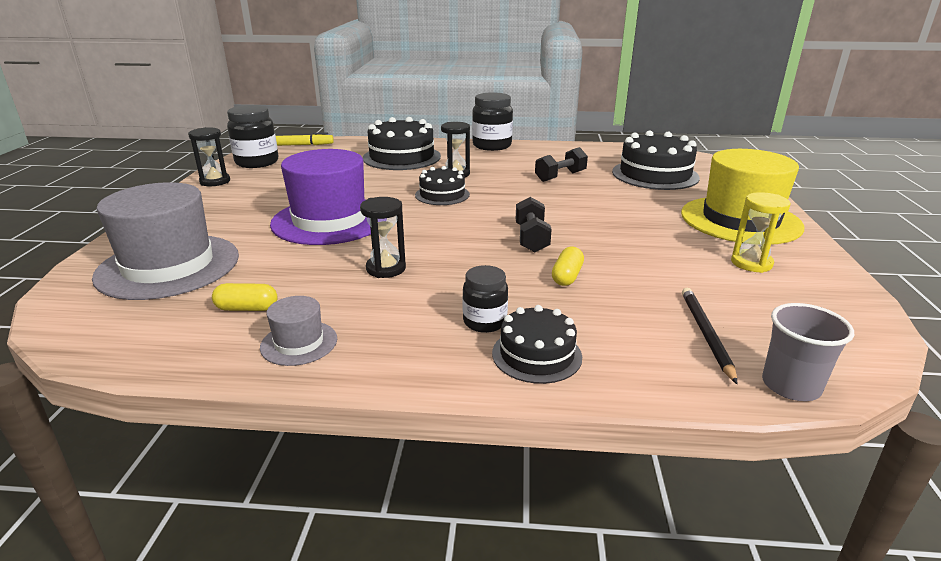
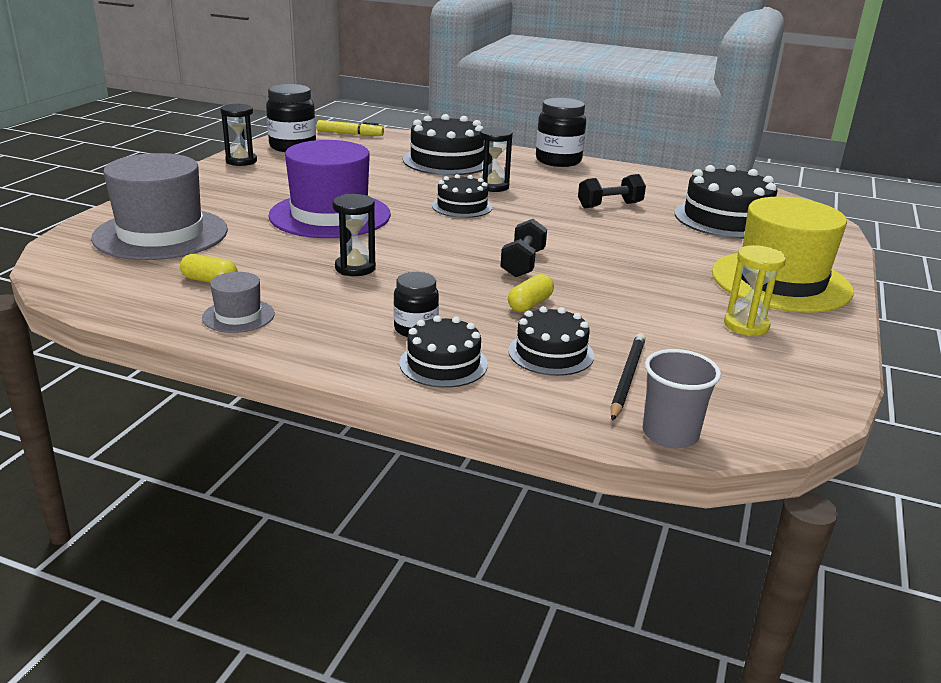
camera: 15 degrees right, 0 degrees up
none -> black cake [508,306,594,376]

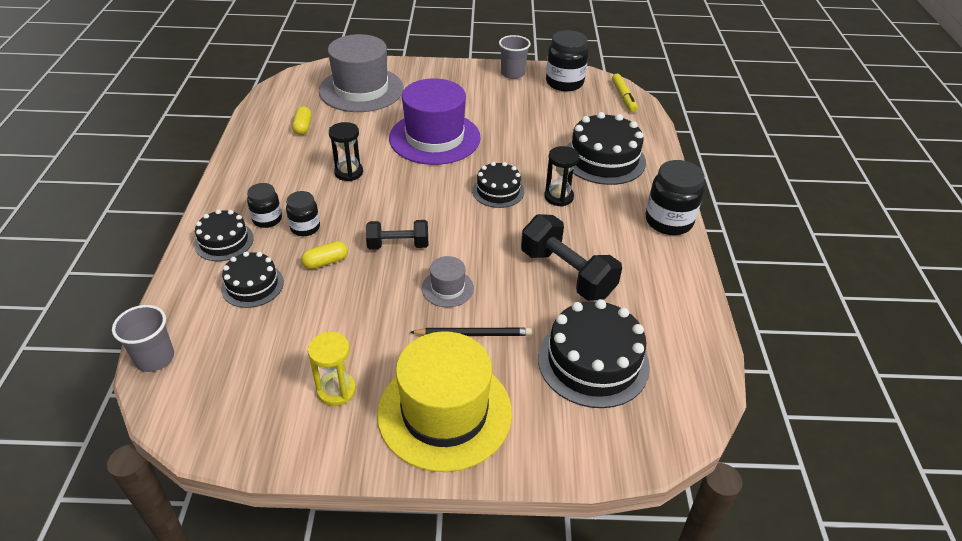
camera: 70 degrees right, 15 degrees up
grey hat [202,272,275,333] -> grey hat moved to [422,256,474,307]
black hourglass [220,103,257,166] -> grey cup [499,35,531,79]
yellow capsule [508,274,554,312] -> yellow capsule turned 45 degrees counterclockwise [301,241,348,269]
black dumbbell [578,174,646,208] -> black dumbbell [521,214,622,301], size x1.60
black pencil [611,333,646,421] -> black pencil moved to [410,328,532,336]
none -> black jar [286,191,320,236]

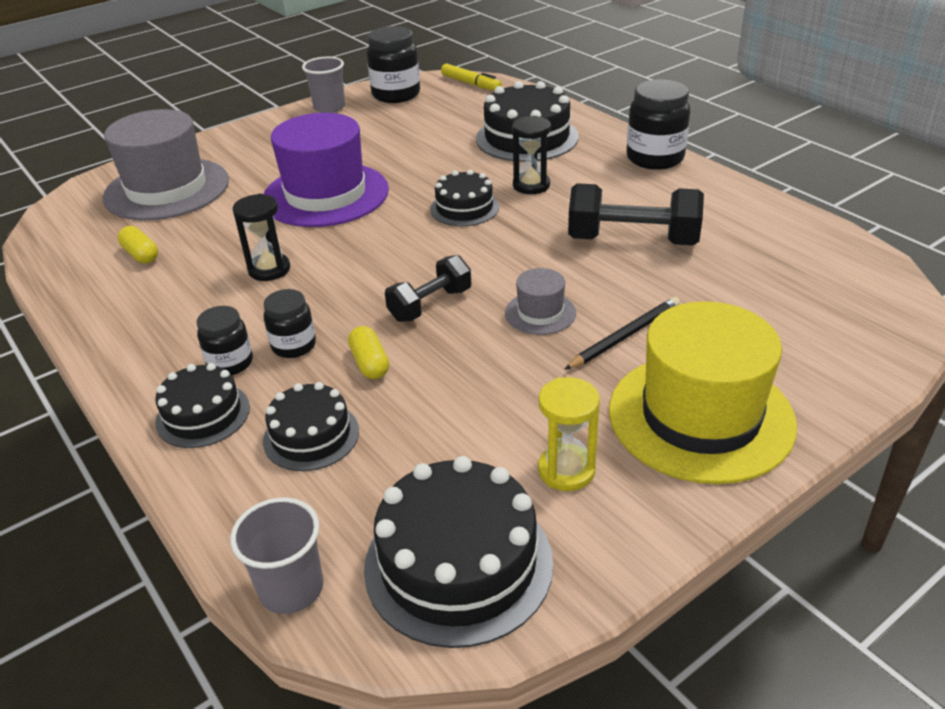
camera: 35 degrees left, 5 degrees down
yellow capsule [301,241,348,269] -> yellow capsule turned 45 degrees counterclockwise [348,326,389,379]
black cake [538,299,650,408] -> black cake moved to [364,456,553,648]

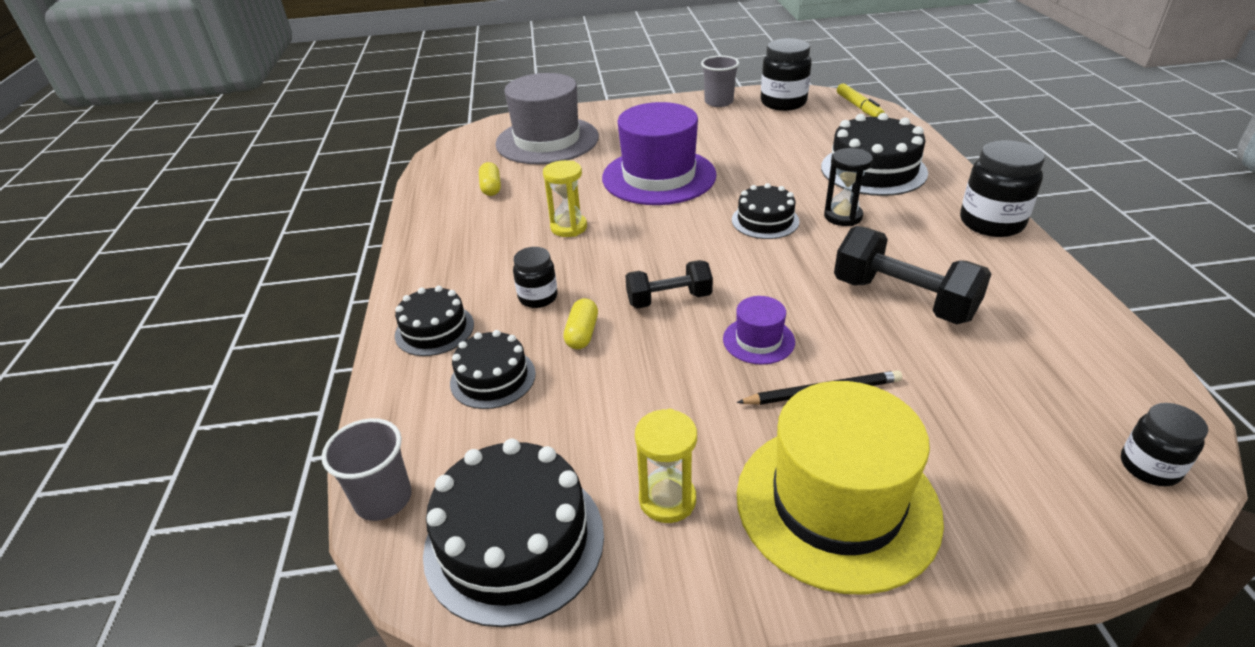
camera: 30 degrees right, 0 degrees up
black jar [197,306,253,375] -> black jar moved to [1121,403,1208,486]
black hourglass [233,194,290,281] -> yellow hourglass [543,160,587,237]
grey hat [505,268,576,335] -> purple hat [723,296,795,365]

